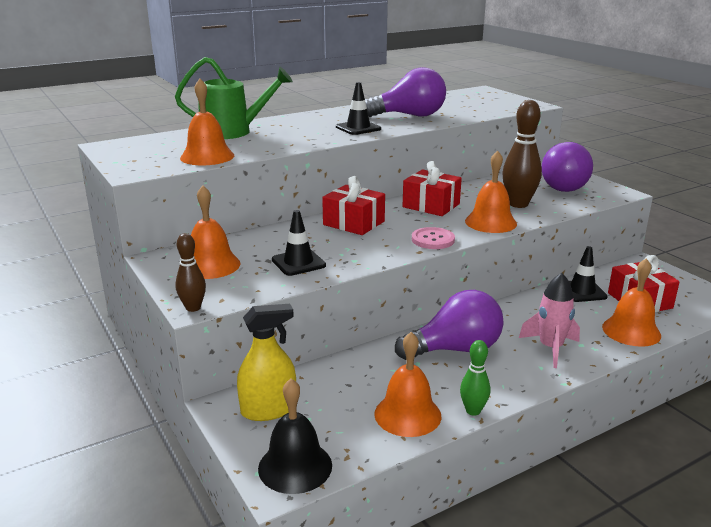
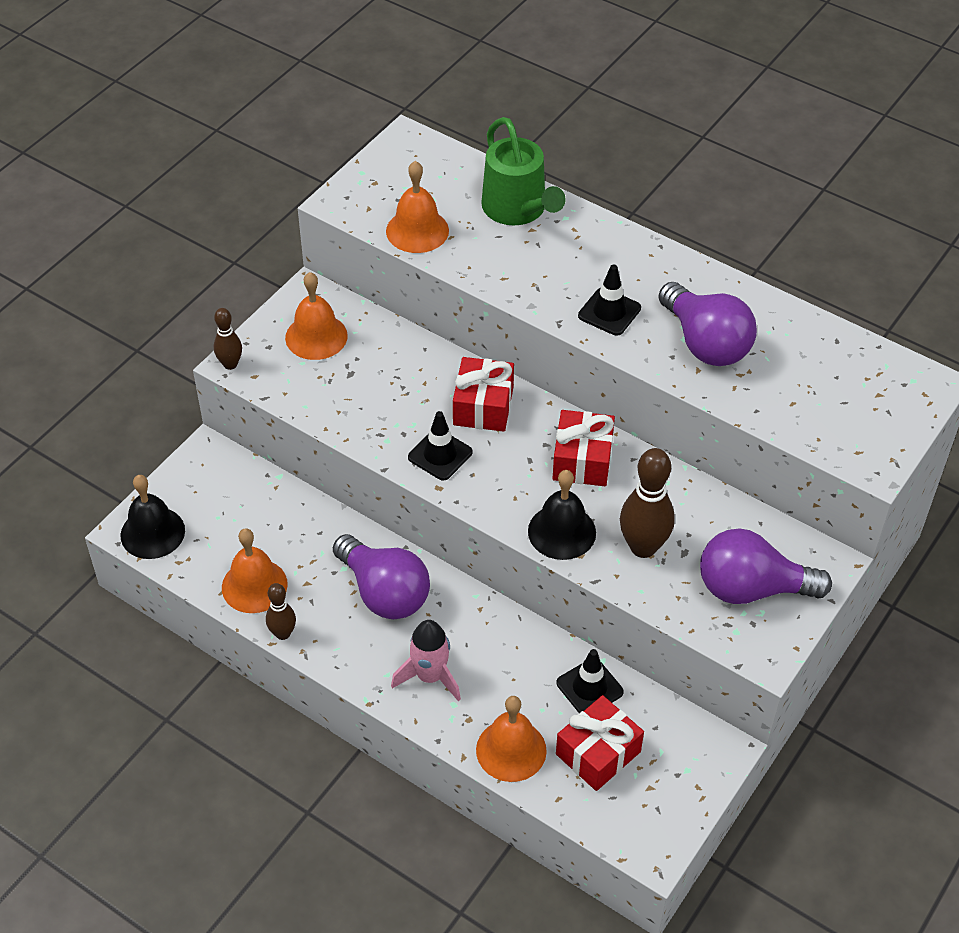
camera: 65 degrees right, 25 degrees up
yellow spray bottle [237,304,296,421] -> none
black traffic cone [272,210,326,276] -> black traffic cone moved to [408,411,473,480]
pink button [412,227,455,249] -> none
green bowling pin [460,340,490,416] -> brown bowling pin [266,583,296,640]
orange bell [465,150,517,233] -> black bell [528,470,596,560]

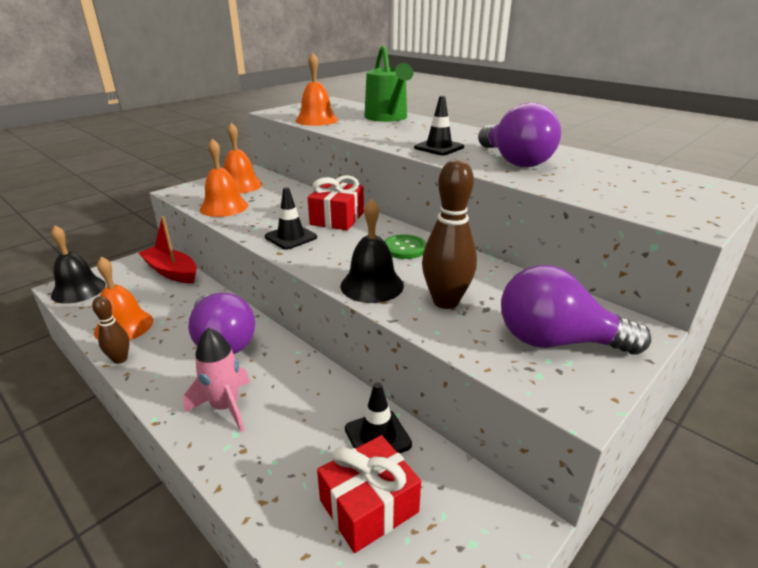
camera: 10 degrees right, 20 degrees down
brown bowling pin [214,308,242,370] -> none
orange bell [476,696,547,782] -> orange bell moved to [200,138,248,217]
red gift [552,410,615,486] -> green button [384,234,426,259]
none -> red boat [139,216,197,283]

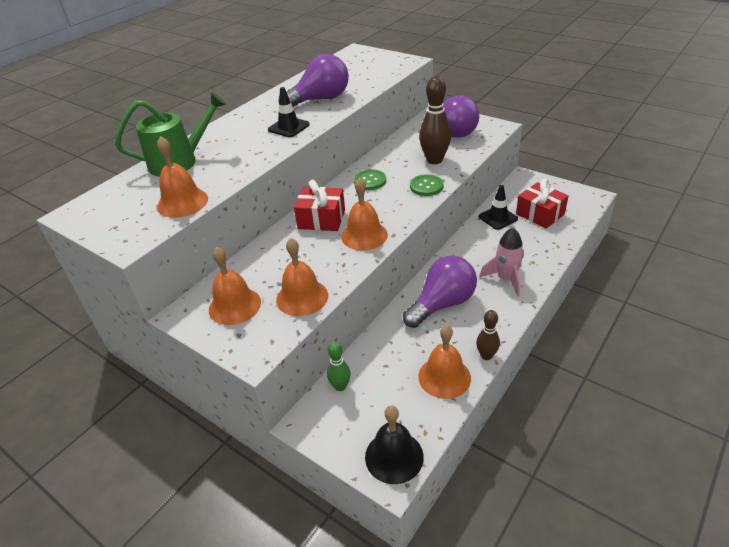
camera: 95 degrees left, 10 degrees up
red boat [139,216,197,283] -> green bowling pin [327,342,351,391]
black traffic cone [265,187,317,250] -> orange bell [341,178,388,251]
black bell [340,199,404,303] -> green button [410,174,444,196]

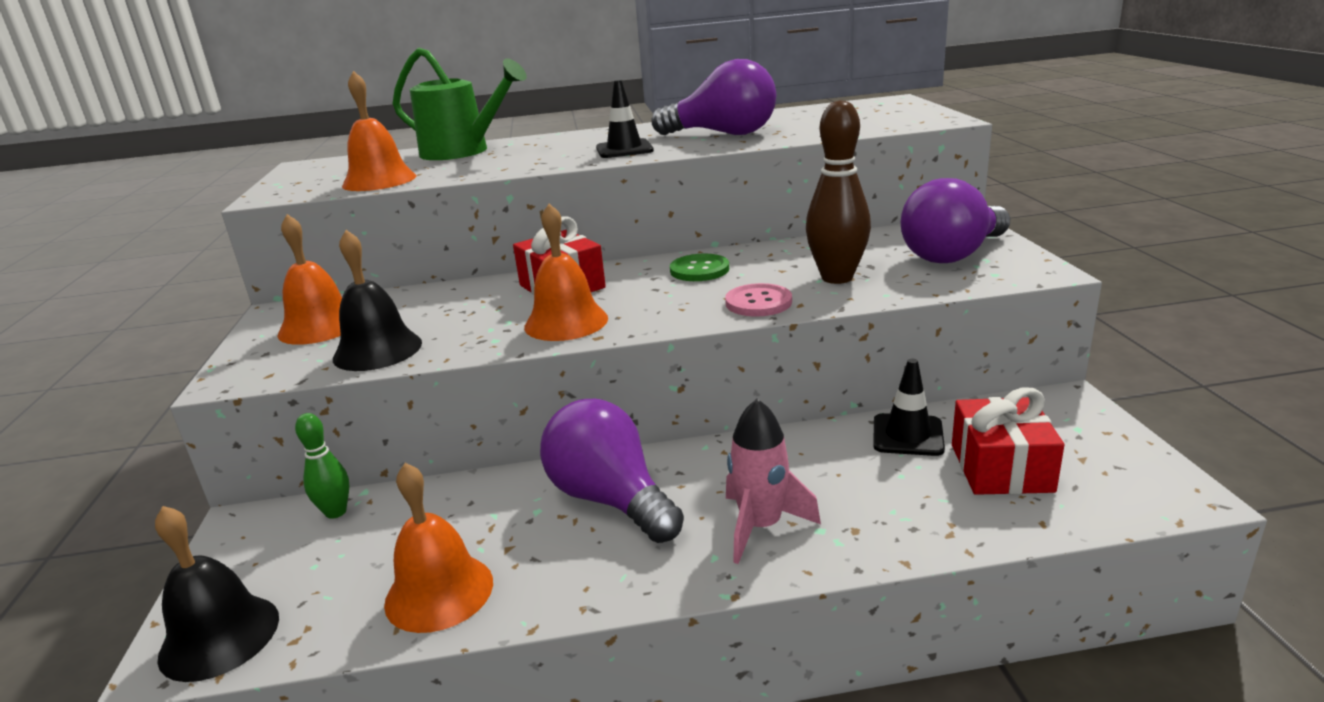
camera: 45 degrees right, 15 degrees down
orange bell [276,238,328,316] -> black bell [333,230,422,371]
purple light bulb [403,256,477,328] -> purple light bulb turned 135 degrees counterclockwise [540,399,684,543]
green button [410,174,444,196] -> pink button [725,283,792,317]
brown bowling pin [476,310,500,360] -> none

